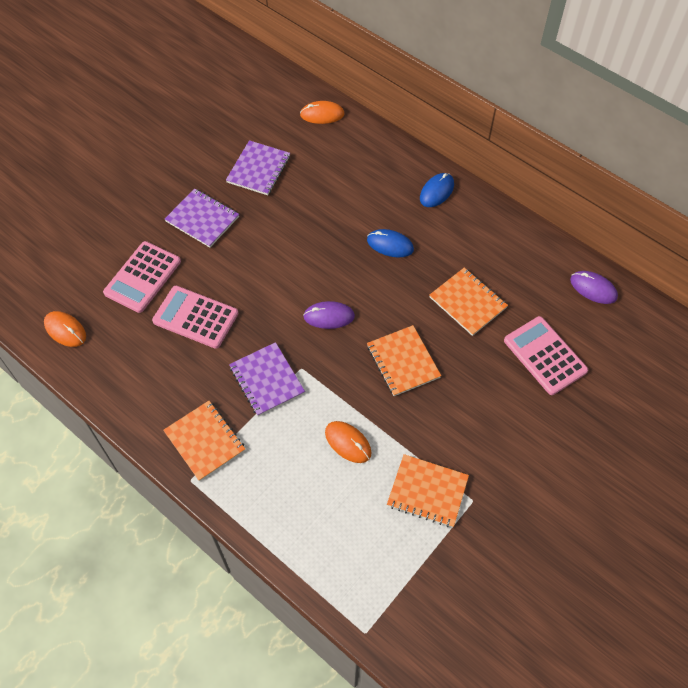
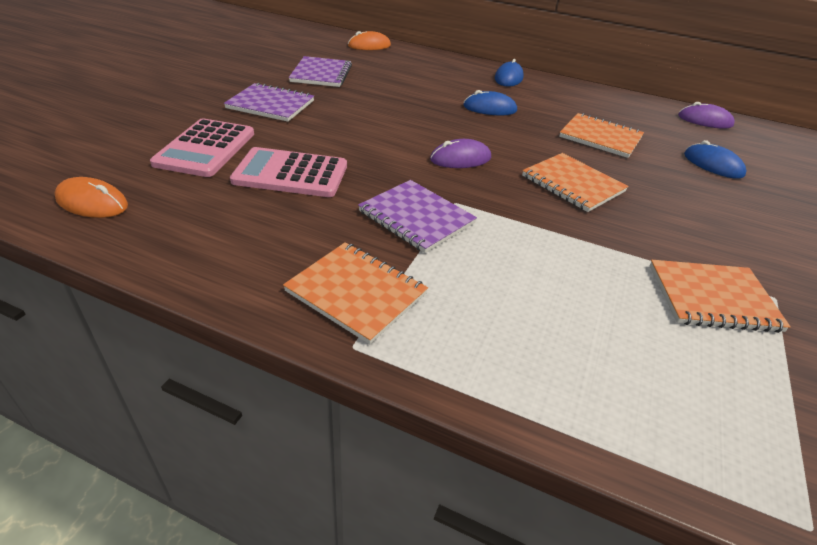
camera: 20 degrees left, 20 degrees down
orange mouse [325,421,371,463] -> none
pink calculator [504,316,588,395] -> blue mouse [684,140,747,179]

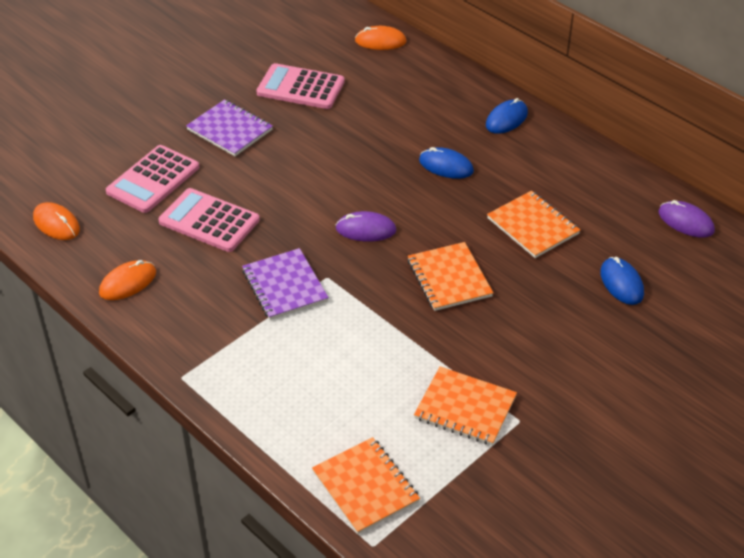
camera: 25 degrees right, 5 degrees up
orange notebook [283,242,428,344] -> orange notebook moved to [312,437,420,534]
purple notebook [289,56,352,87] -> pink calculator [256,63,345,109]
none -> orange mouse [99,260,156,300]

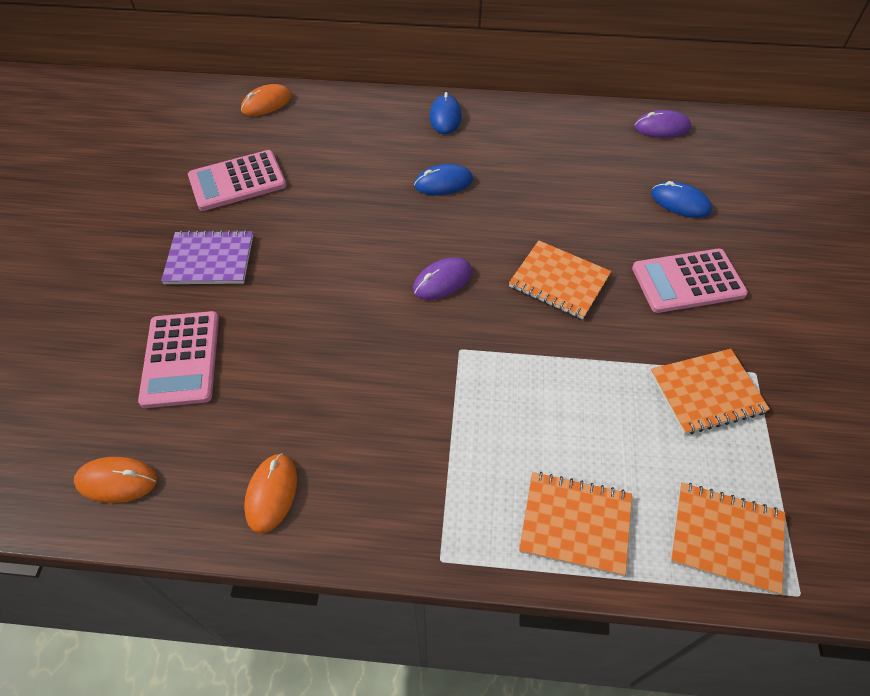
camera: 40 degrees left, 10 degrees up
pink calculator [158,188,260,252] -> pink calculator moved to [632,249,748,313]
purple notebook [242,248,329,320] -> none
orange notebook [487,191,580,258] -> orange notebook moved to [519,472,632,576]

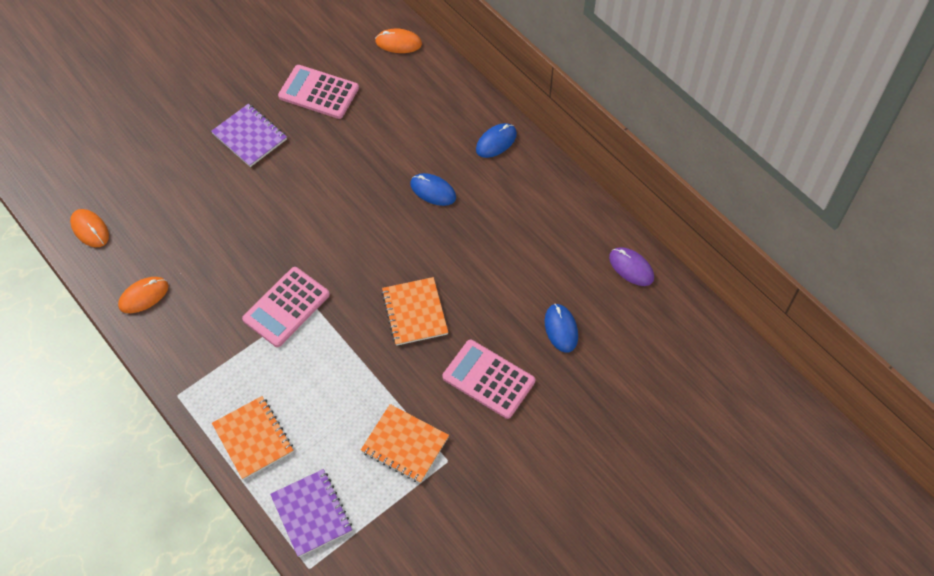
camera: 45 degrees right, 5 degrees up
pink calculator [138,311,219,408] -> pink calculator moved to [242,267,330,347]
purple mouse [413,257,472,300] -> none
orange notebook [670,483,785,595] -> purple notebook [270,469,352,557]

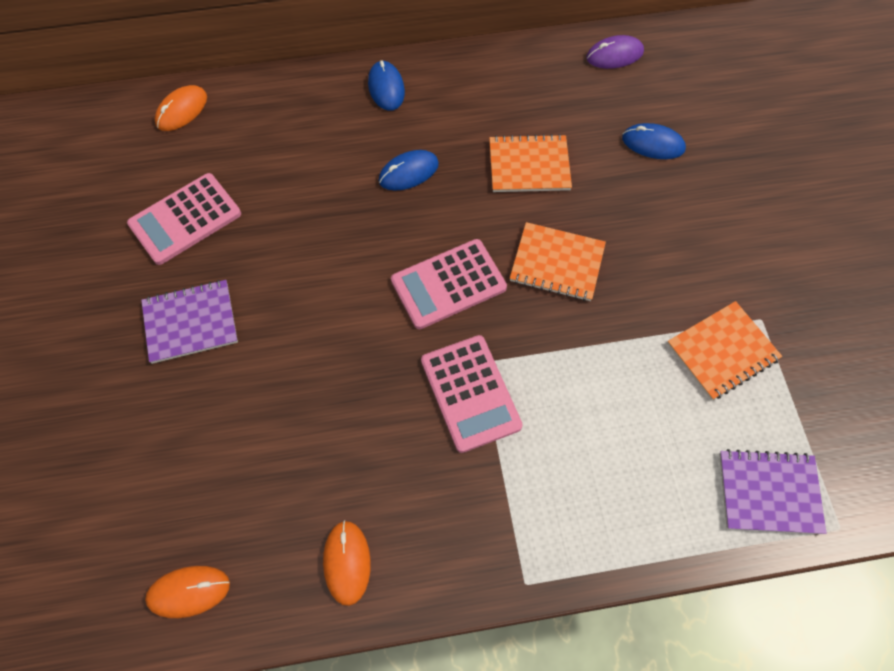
camera: 60 degrees left, 5 degrees up
orange notebook [212,396,294,480] -> orange notebook moved to [489,134,572,192]
pink calculator [442,340,535,419] -> pink calculator moved to [391,239,507,329]

